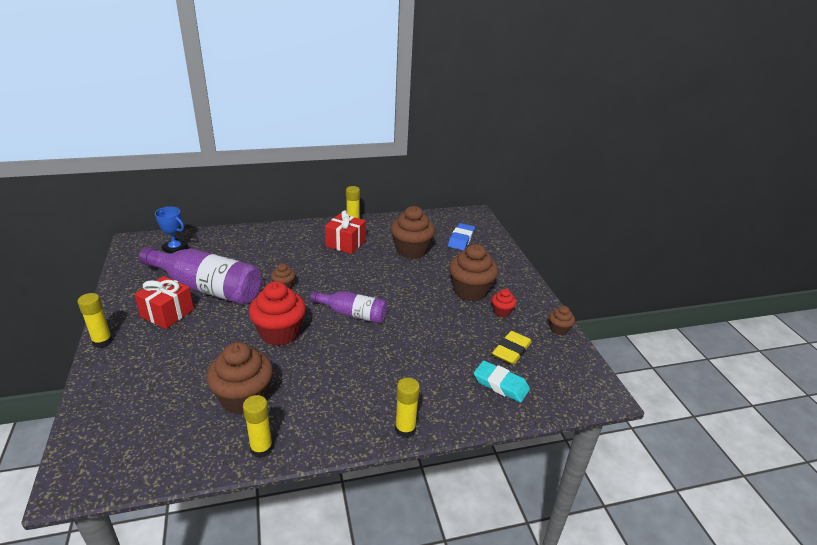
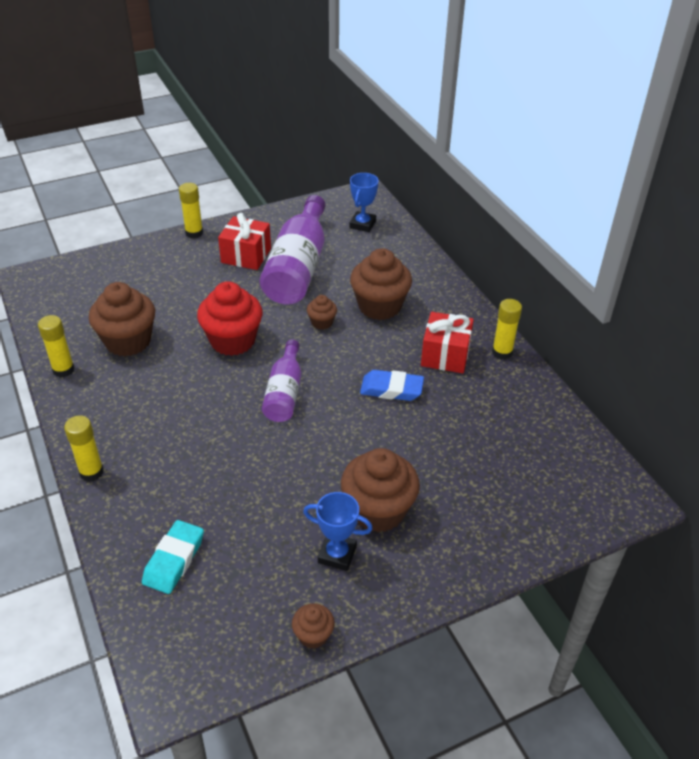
camera: 80 degrees right, 10 degrees up
brown cupcake [391,206,435,259] -> brown cupcake moved to [350,248,412,320]
blue eraser [448,223,475,250] -> blue eraser moved to [360,370,424,401]
red cupcake [491,289,517,317] -> blue trophy [303,492,373,571]
yellow eraser [492,331,532,365] -> none

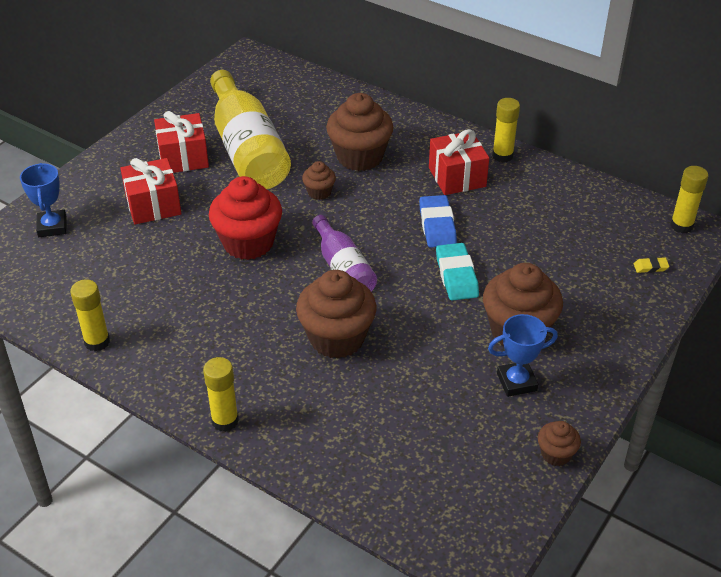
camera: 30 degrees left, 0 degrees up
brown cupcake [89,282,155,356] -> brown cupcake moved to [296,270,377,358]
turquoise eraser [142,520,204,594] -> turquoise eraser moved to [436,243,479,301]
yellow glue stick [179,183,203,239] -> yellow glue stick moved to [670,166,708,233]
purple bottle [260,195,325,305] -> yellow bottle [210,70,291,189]
blue trophy [349,173,379,232] -> blue trophy moved to [20,163,67,237]
blue eraser [360,370,424,401] -> blue eraser turned 75 degrees counterclockwise [419,195,457,248]
none -> red gift [120,158,182,224]
none -> yellow eraser [634,257,669,273]

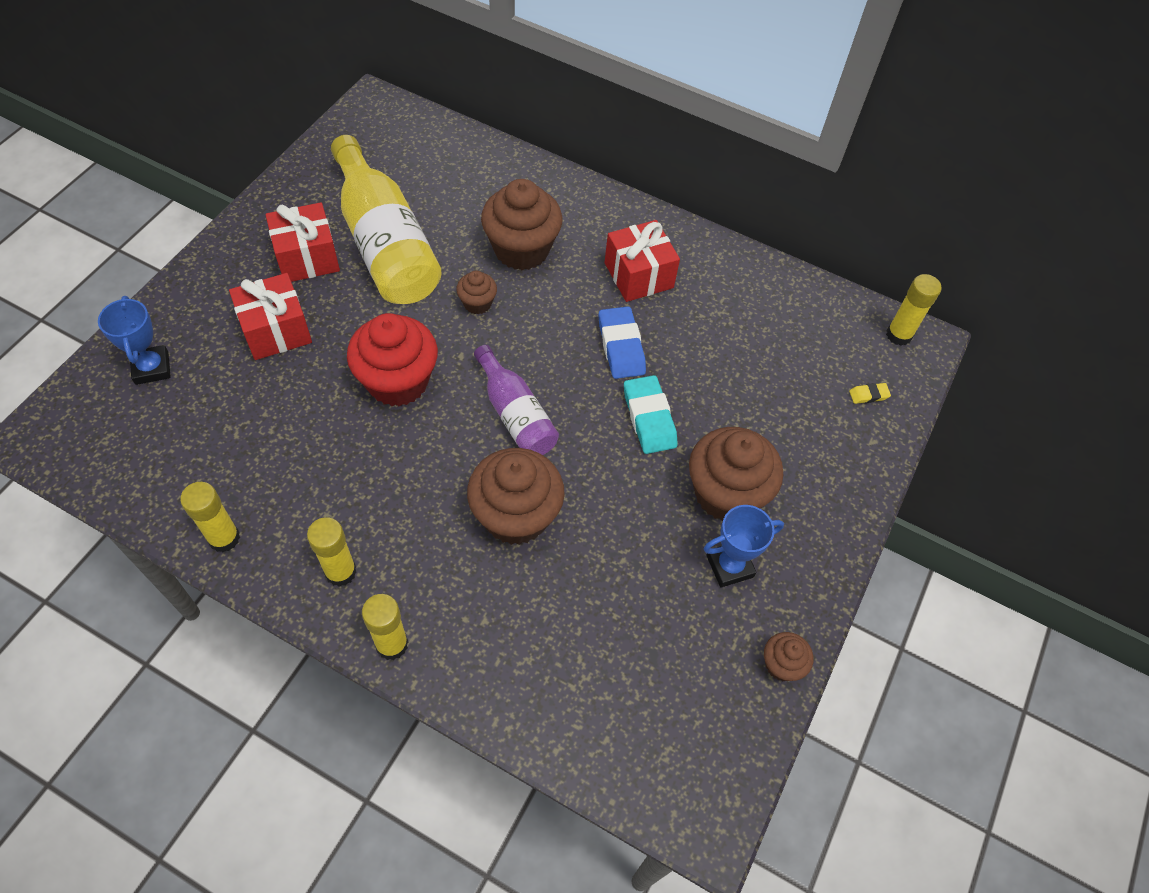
camera: 10 degrees left, 15 degrees up
yellow glue stick [492,98,520,162] -> yellow glue stick moved to [307,517,357,587]

